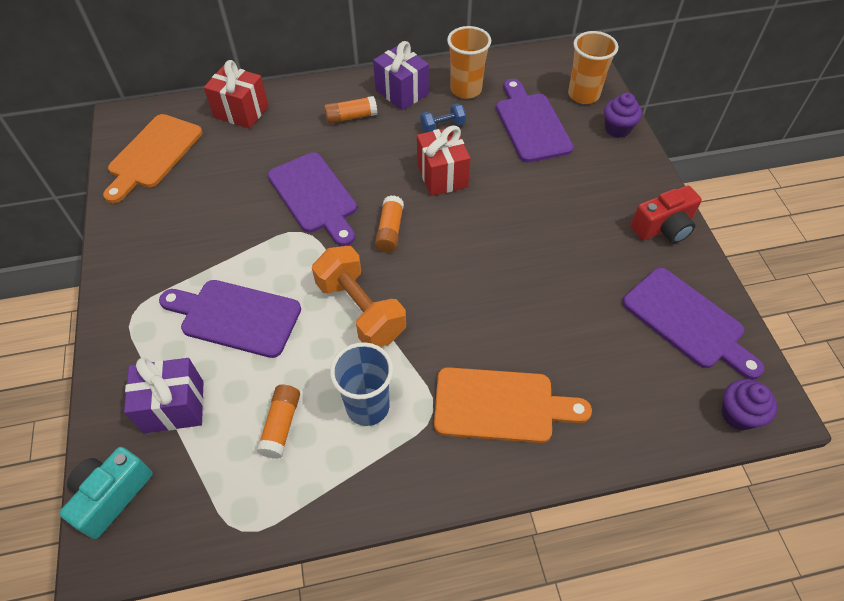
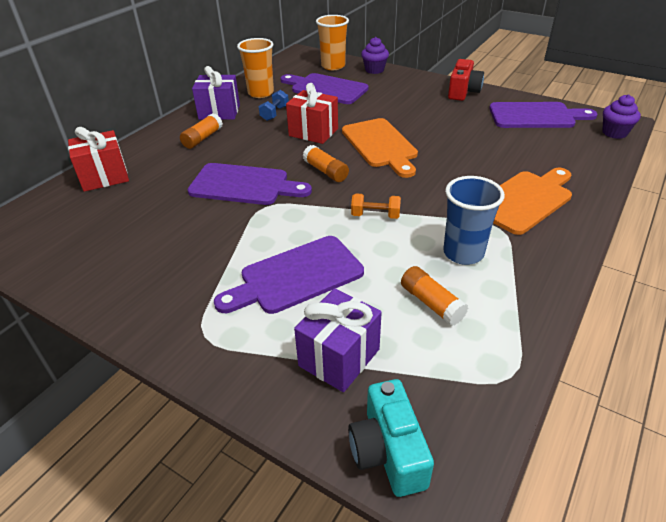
camera: 45 degrees left, 15 degrees down
orange cutting board [103,114,202,203] -> orange cutting board moved to [342,118,418,178]
orange dumbbell [312,246,406,347] -> orange dumbbell [351,193,401,219], size x0.50

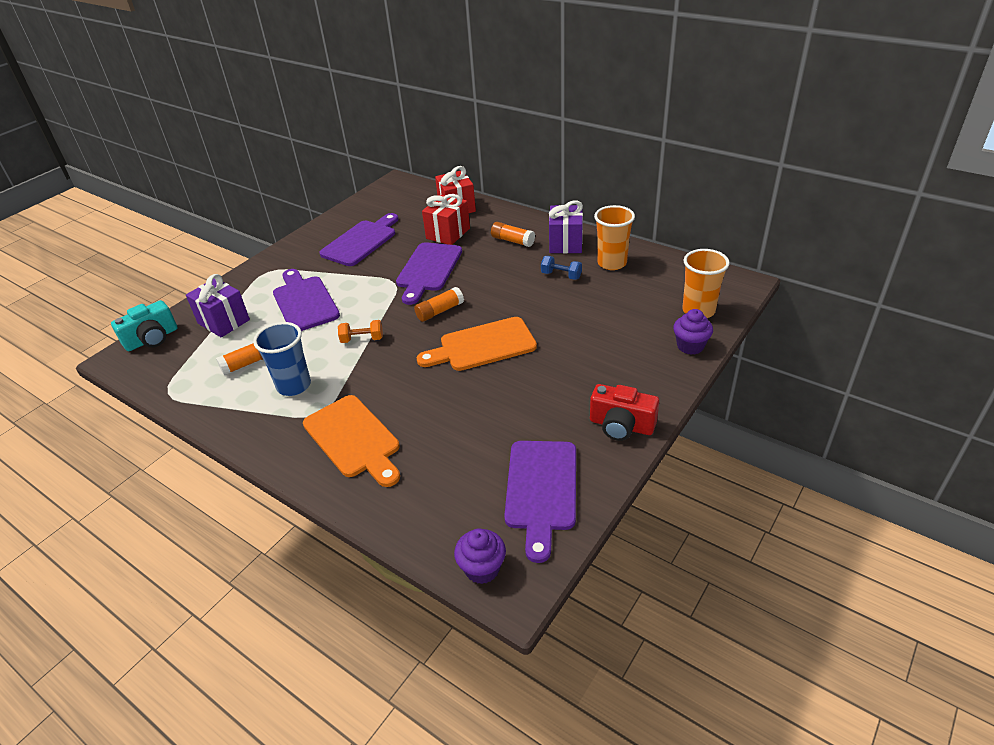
camera: 95 degrees right, 0 degrees up
purple cutting board [280,73,368,104] -> purple cutting board moved to [319,213,398,266]
red gift [286,83,338,144] -> red gift moved to [422,194,470,245]
turquoise camera [348,379,434,497] -> turquoise camera turned 150 degrees clockwise [111,300,178,351]
orange dumbbell [351,193,401,219] -> orange dumbbell turned 75 degrees clockwise [338,320,383,343]

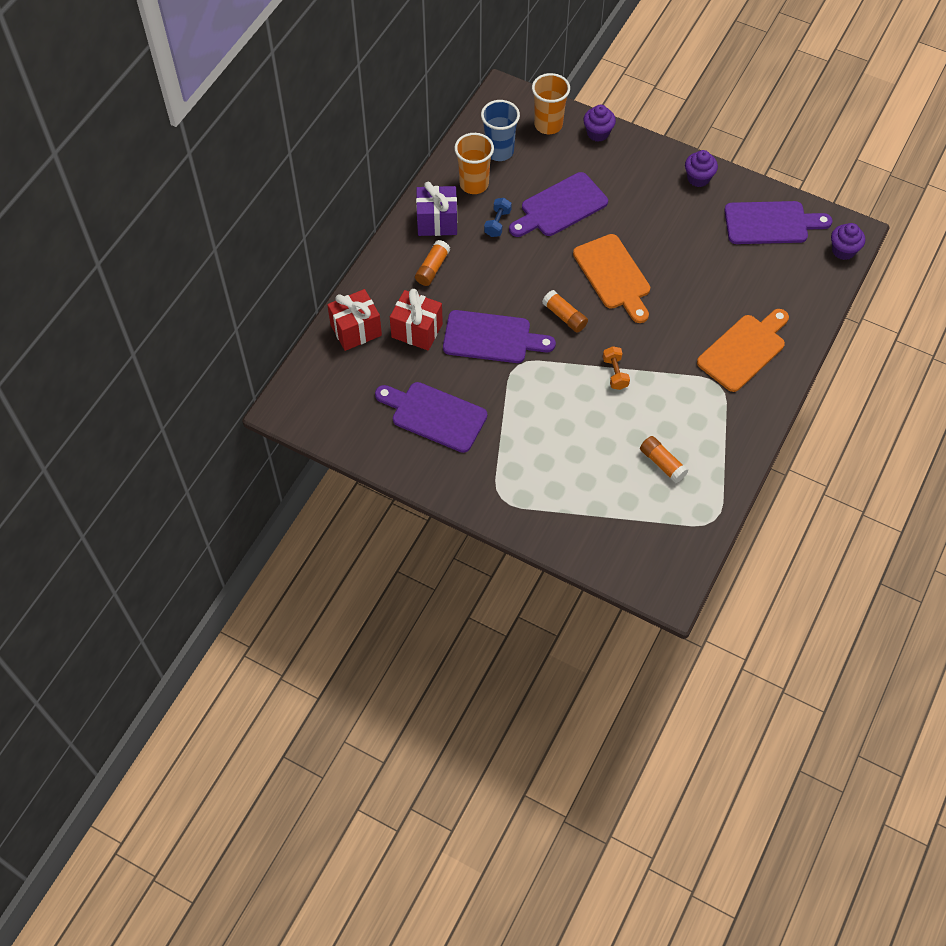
camera: 100 degrees left, 20 degrees up
turquoise camera [111,300,178,351] -> none
purple gift [186,274,250,338] -> none
blue cup [253,322,311,396] -> blue cup moved to [481,100,520,161]
purple cutting board [273,269,340,331] -> purple cutting board moved to [509,172,608,237]
red camera [590,384,659,441] -> purple cupcake [685,150,718,187]

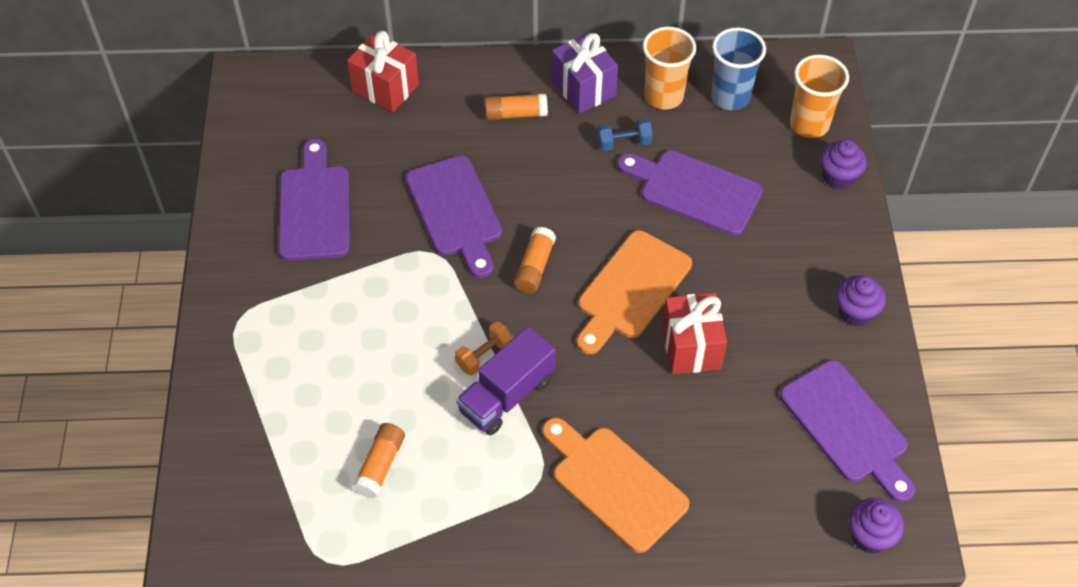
camera: 60 degrees right, 5 degrees down
red gift [390,289,443,351] -> red gift moved to [662,293,727,374]
orange cutting board [697,309,789,392] -> orange cutting board turned 150 degrees counterclockwise [542,418,690,553]
none -> purple truck [456,326,556,435]

